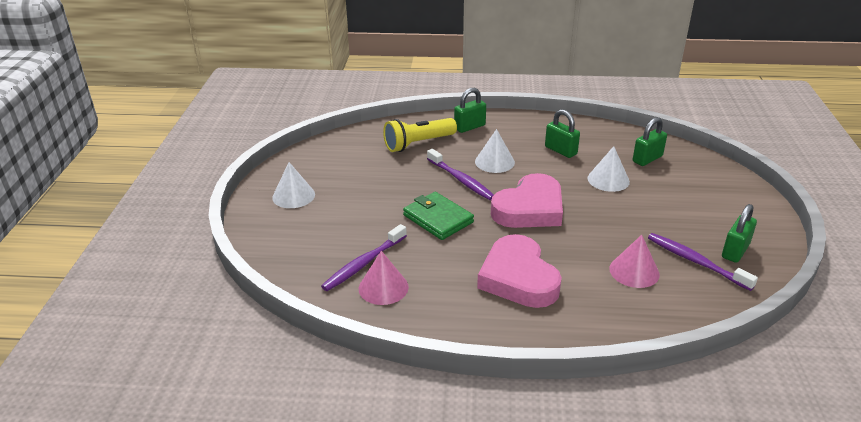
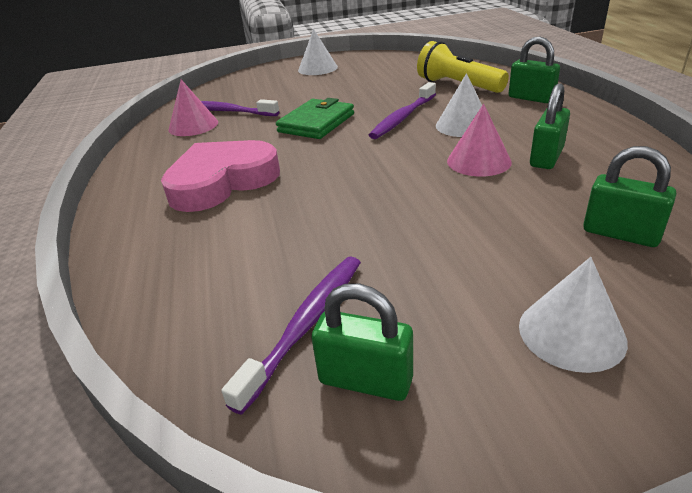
camera: 75 degrees right, 0 degrees up
pink heart [491,173,563,228] -> none
white cone [588,146,630,192] -> white cone moved to [519,257,628,373]
pink cone [610,235,660,288] -> pink cone moved to [447,104,512,177]

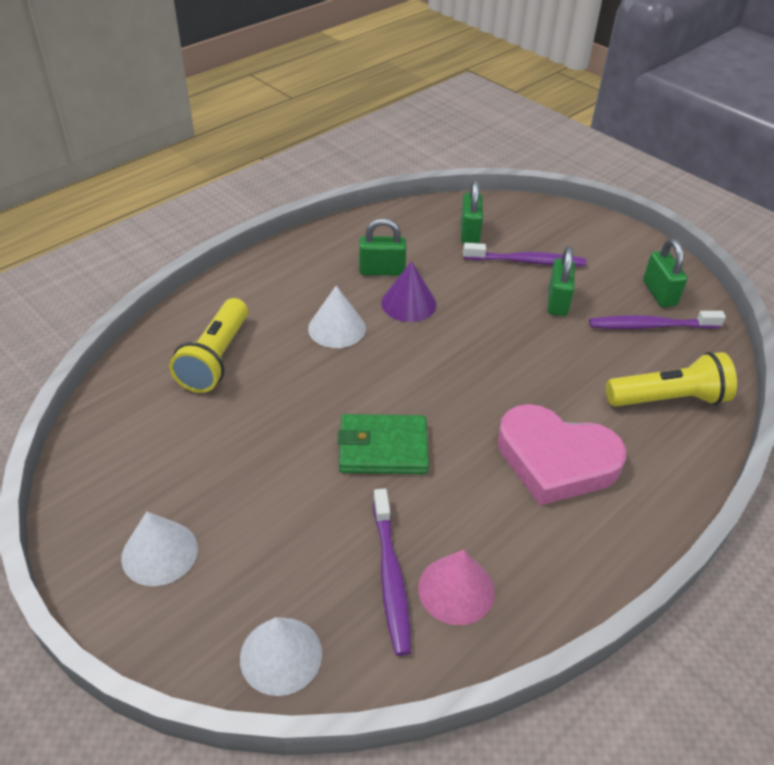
camera: 125 degrees left, 10 degrees up
purple toothbrush [369,82,436,139] -> purple toothbrush moved to [463,243,586,266]
pink cone [447,104,512,177] -> purple cone [381,261,437,322]
green padlock [509,37,560,103] -> green padlock moved to [548,246,575,316]
white cone [519,257,628,373] -> white cone moved to [240,617,322,696]
none -> yellow flashlight [606,352,737,407]

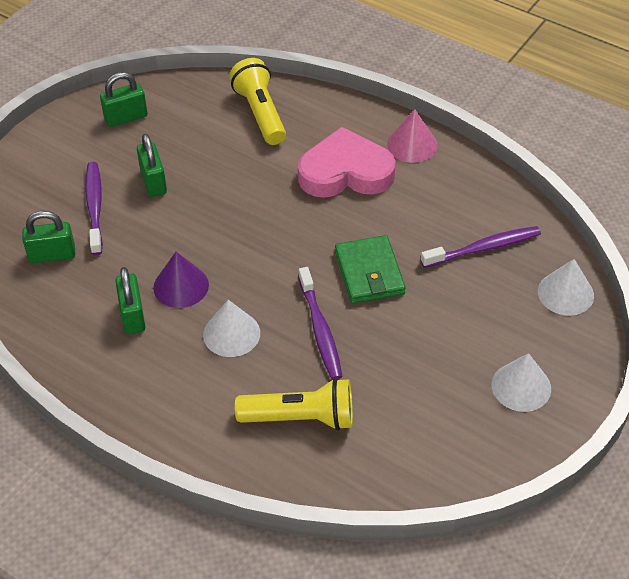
camera: 100 degrees left, 5 degrees up
pink cone [418,550,495,625] -> pink cone moved to [387,109,438,163]
pink heart [497,404,626,506] -> pink heart turned 105 degrees counterclockwise [298,127,396,198]
green padlock [548,246,575,316] -> green padlock turned 75 degrees clockwise [137,134,167,197]
purple toothbrush [589,311,726,329] -> purple toothbrush moved to [298,267,342,380]

